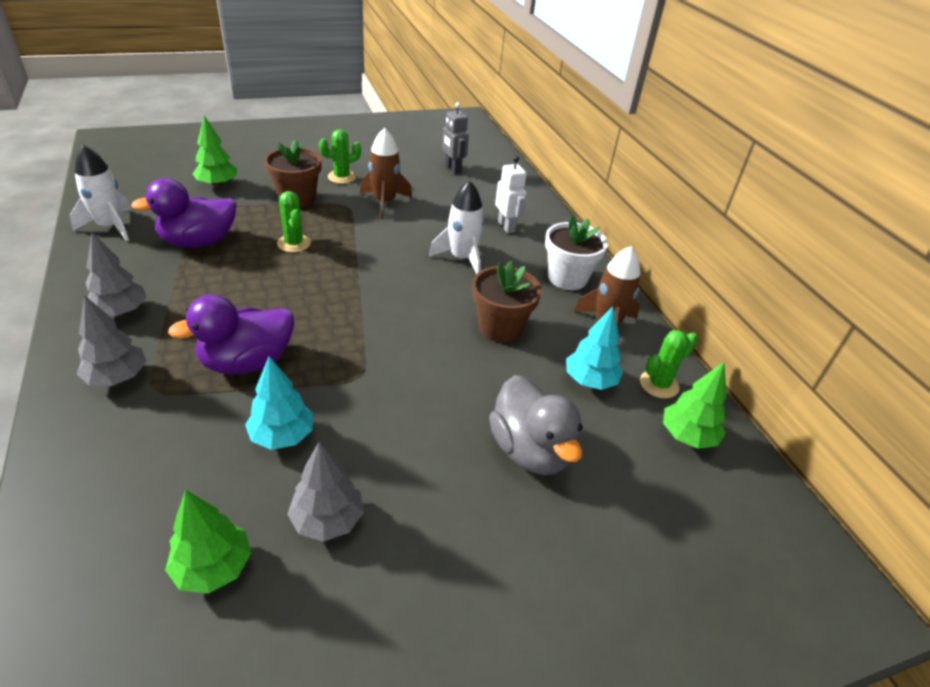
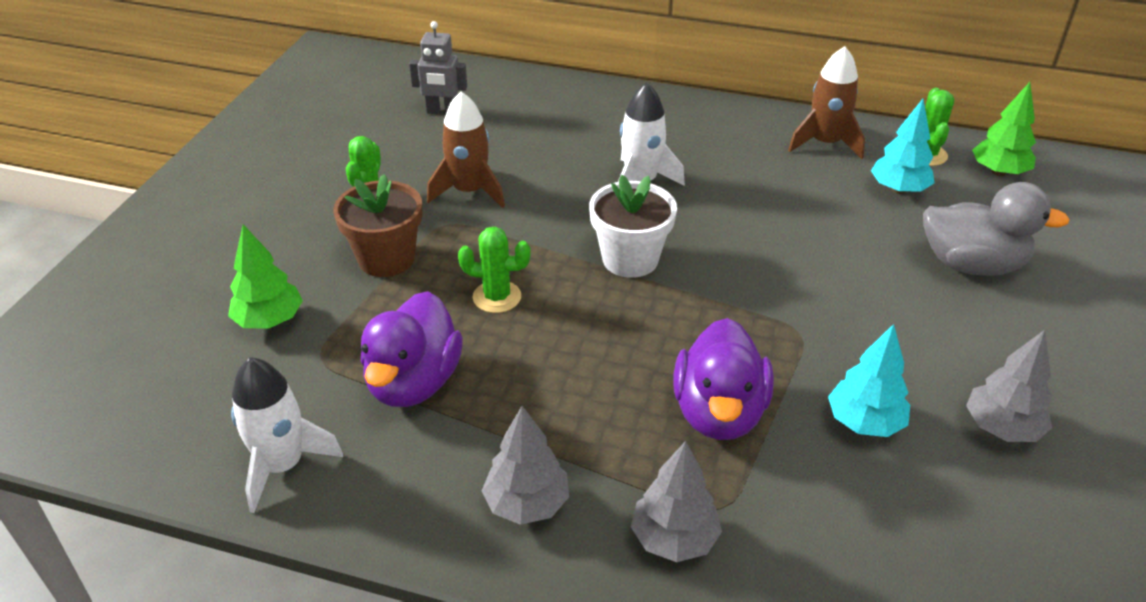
camera: 50 degrees left, 0 degrees up
green tree [165,490,251,594] -> none
brown flower pot [472,261,542,343] -> none
white robot [495,156,527,233] -> none
white flower pot [545,215,608,290] -> white flower pot moved to [589,175,677,278]

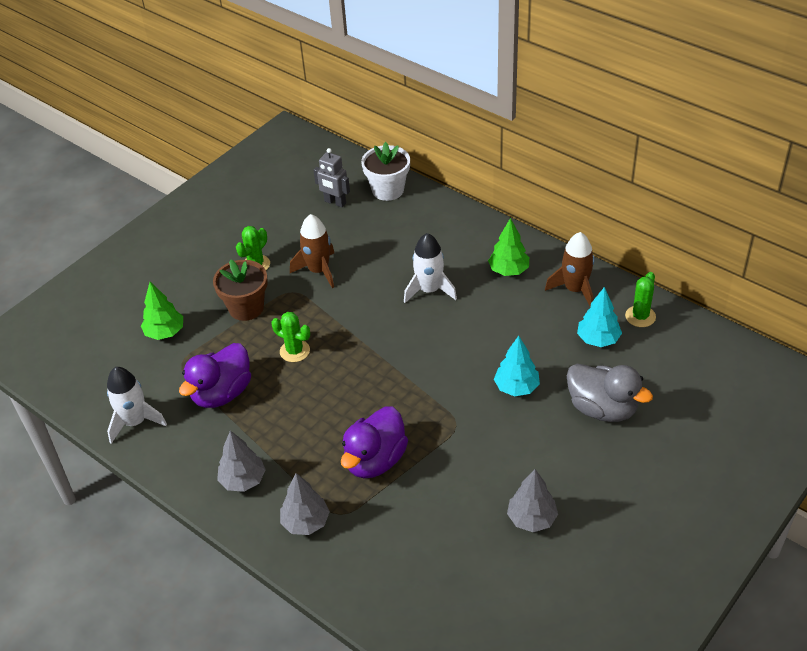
camera: 25 degrees right, 5 degrees up
white flower pot [589,175,677,278] -> white flower pot moved to [361,142,410,201]
turquoise tree [828,324,910,437] -> turquoise tree moved to [494,336,540,397]
green tree [972,82,1036,176] -> green tree moved to [488,218,529,276]

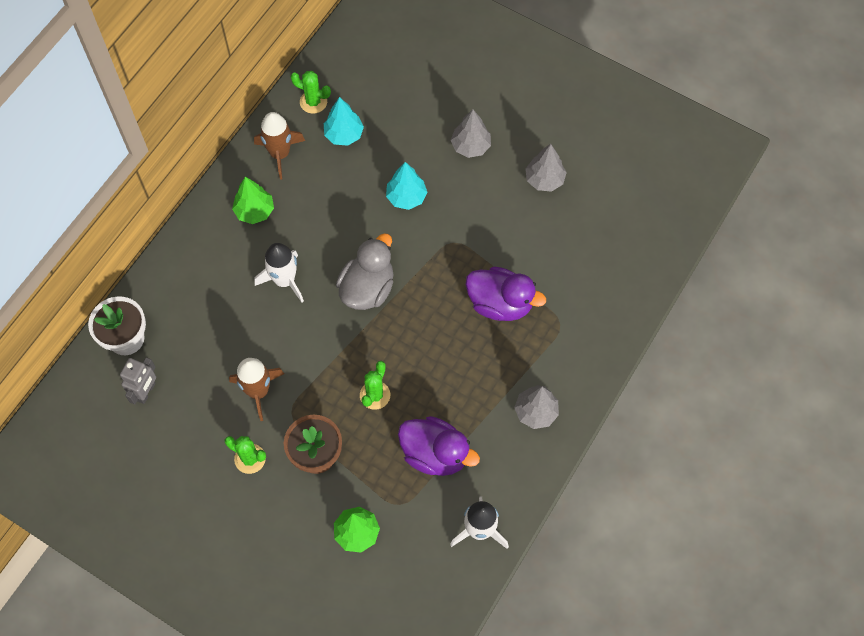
camera: 100 degrees left, 20 degrees up
grey tree [280,473,330,535] -> grey tree moved to [451,109,491,158]
grey duck [567,364,653,422] -> grey duck moved to [336,233,393,310]

